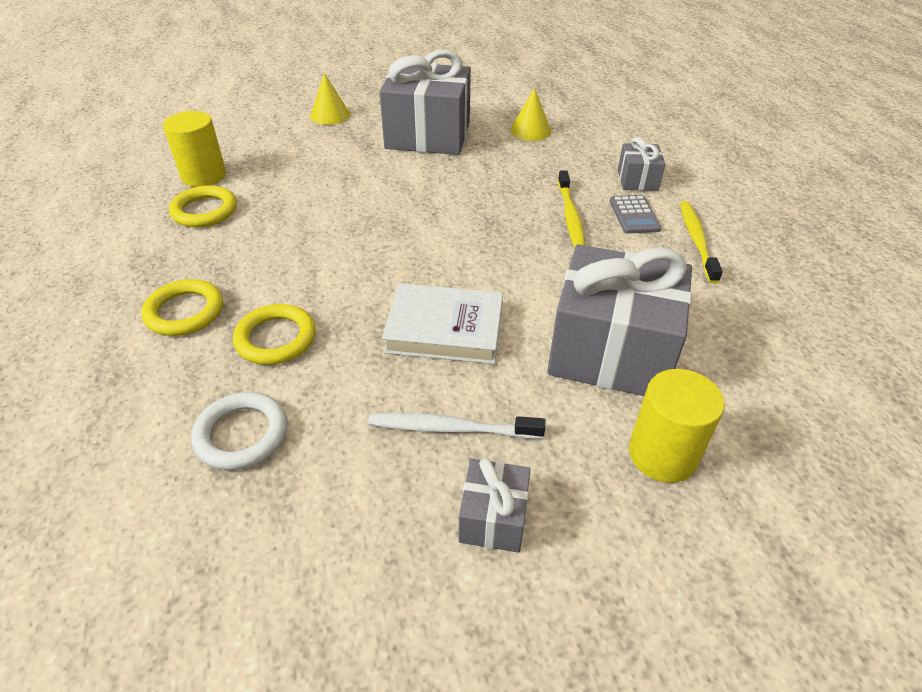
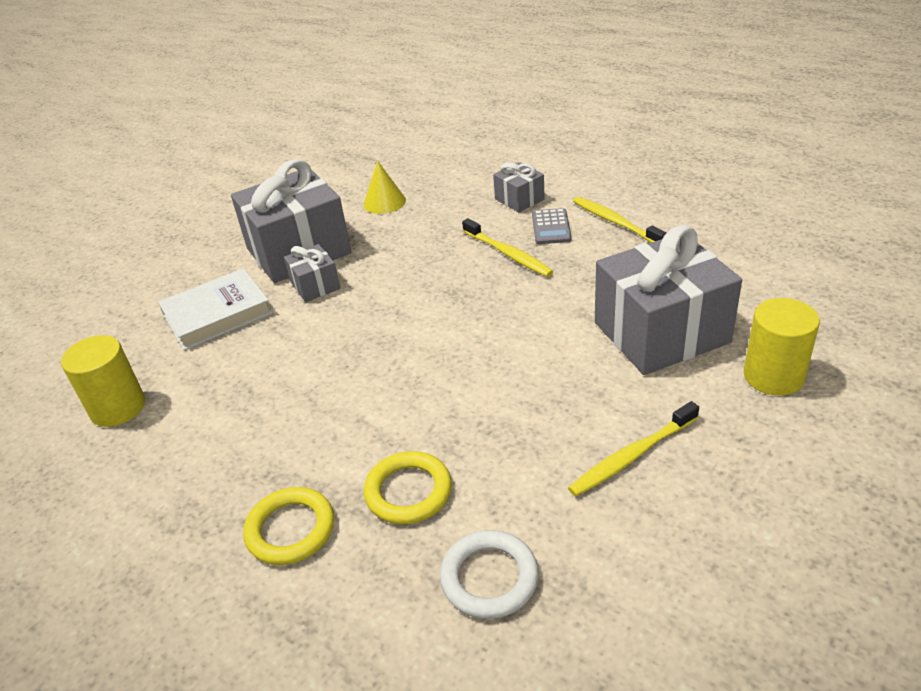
camera: 35 degrees left, 5 degrees down
yellow ring [169,185,237,228] -> none
yellow cone [310,73,350,125] -> none
white toothbrush [368,413,545,439] -> yellow toothbrush [568,401,699,497]
white book [382,283,503,364] -> white book moved to [158,268,272,350]
grey gift [458,458,531,552] -> grey gift moved to [284,244,340,302]
grey calculator [610,195,661,233] -> grey calculator turned 45 degrees clockwise [532,208,572,244]

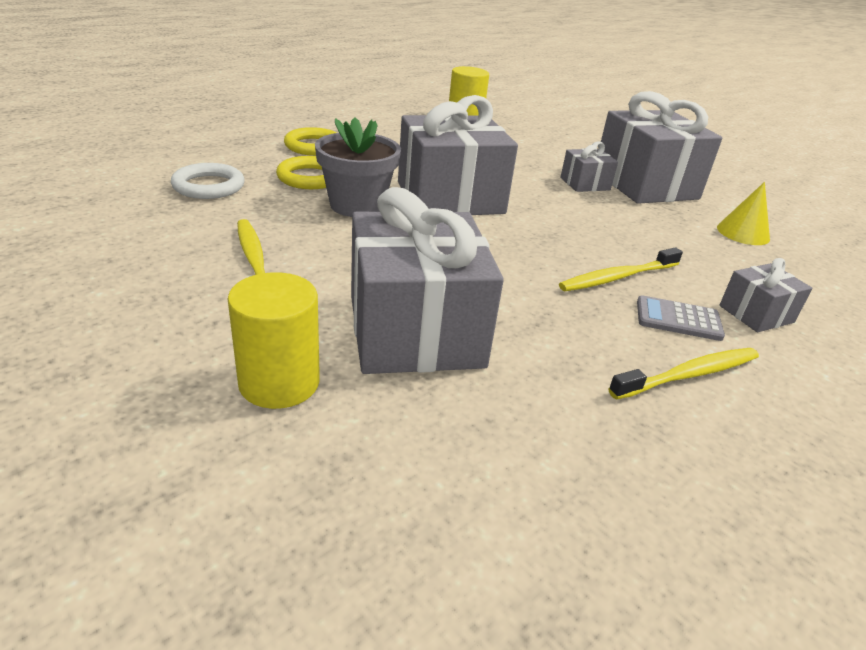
camera: 95 degrees right, 5 degrees down
white book [158,268,272,350] -> none
none -> grey flower pot [315,117,401,217]
none -> grey gift [398,95,518,215]

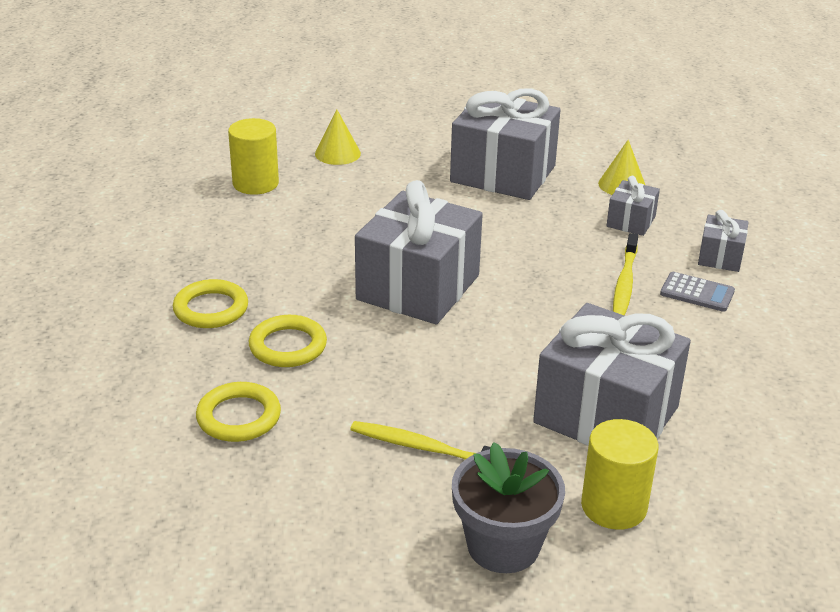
camera: 45 degrees left, 0 degrees up
white ring [171,163,245,199] -> yellow ring [196,382,281,442]
grey flower pot [315,117,401,217] -> grey flower pot moved to [452,442,565,573]
grey gift [560,141,618,192] -> grey gift moved to [606,176,660,236]
yellow toothbrush [609,348,759,400] -> none
grey calculator [637,295,725,341] -> grey calculator turned 120 degrees counterclockwise [660,272,735,312]
none -> yellow cone [315,109,361,165]

